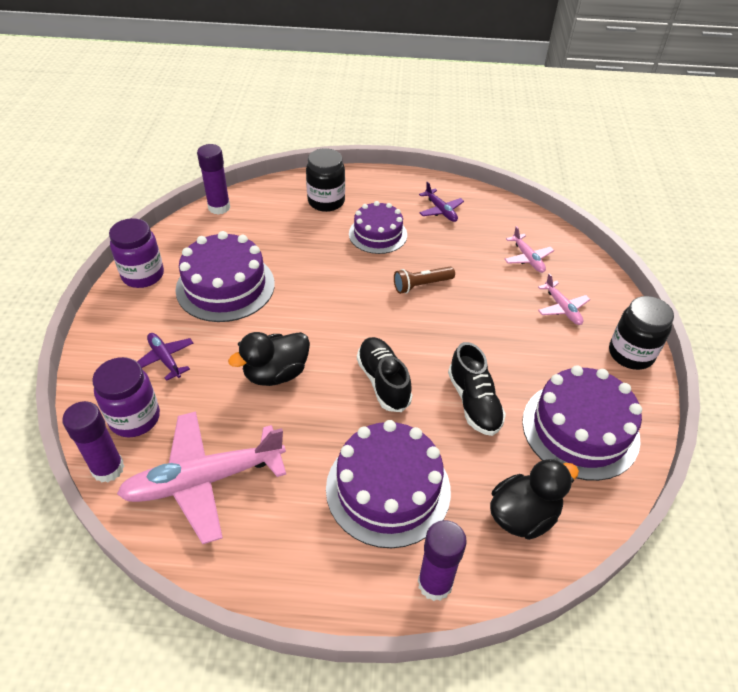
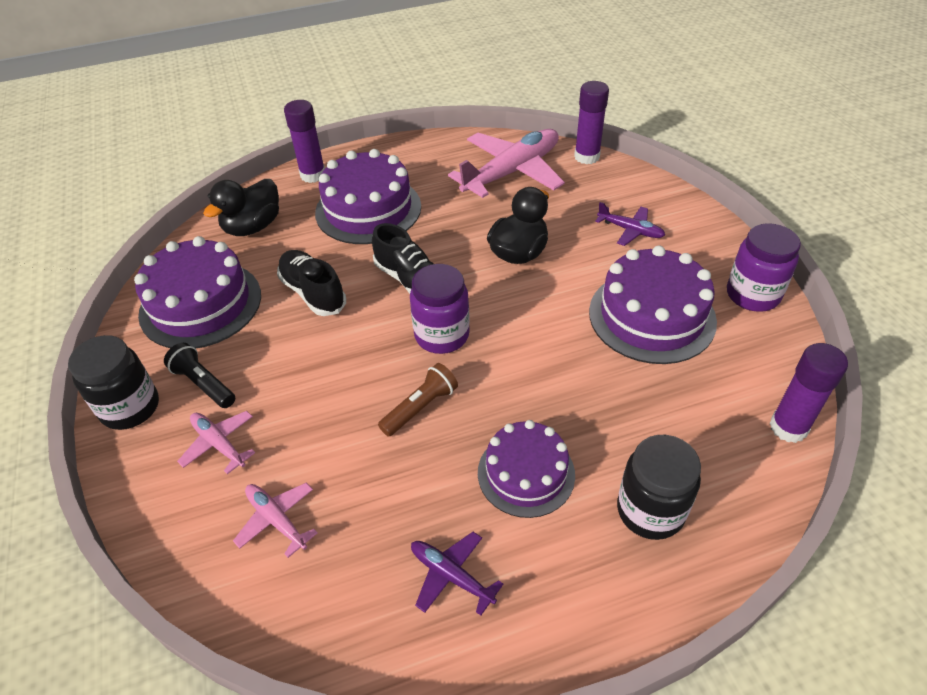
camera: 160 degrees right, 0 degrees up
purple jar [92,357,160,437] -> purple jar moved to [410,264,470,354]
none -> black flashlight [164,343,235,408]

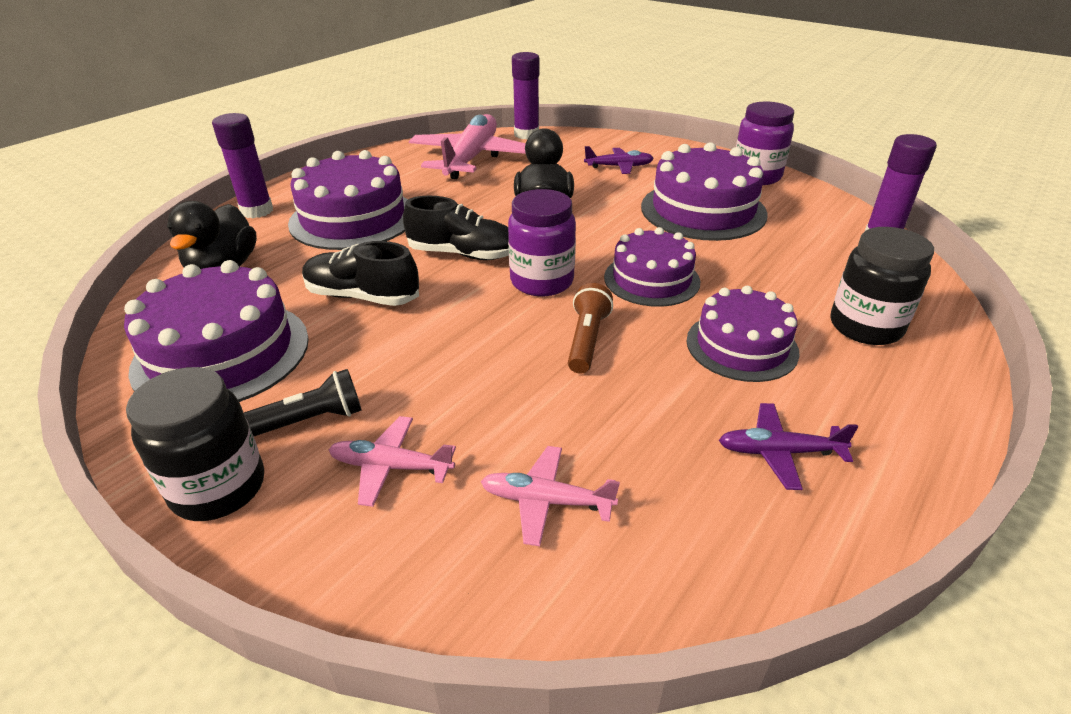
camera: 35 degrees left, 10 degrees down
black flashlight [164,343,235,408] -> black flashlight turned 150 degrees clockwise [244,369,362,436]
none -> purple cake [604,227,700,307]

